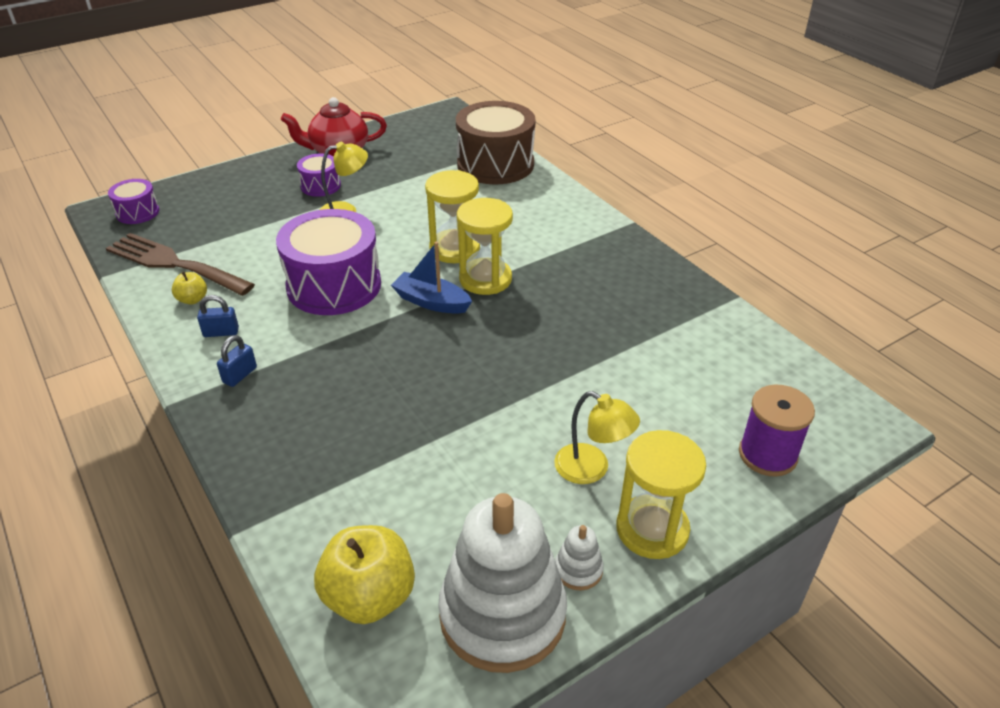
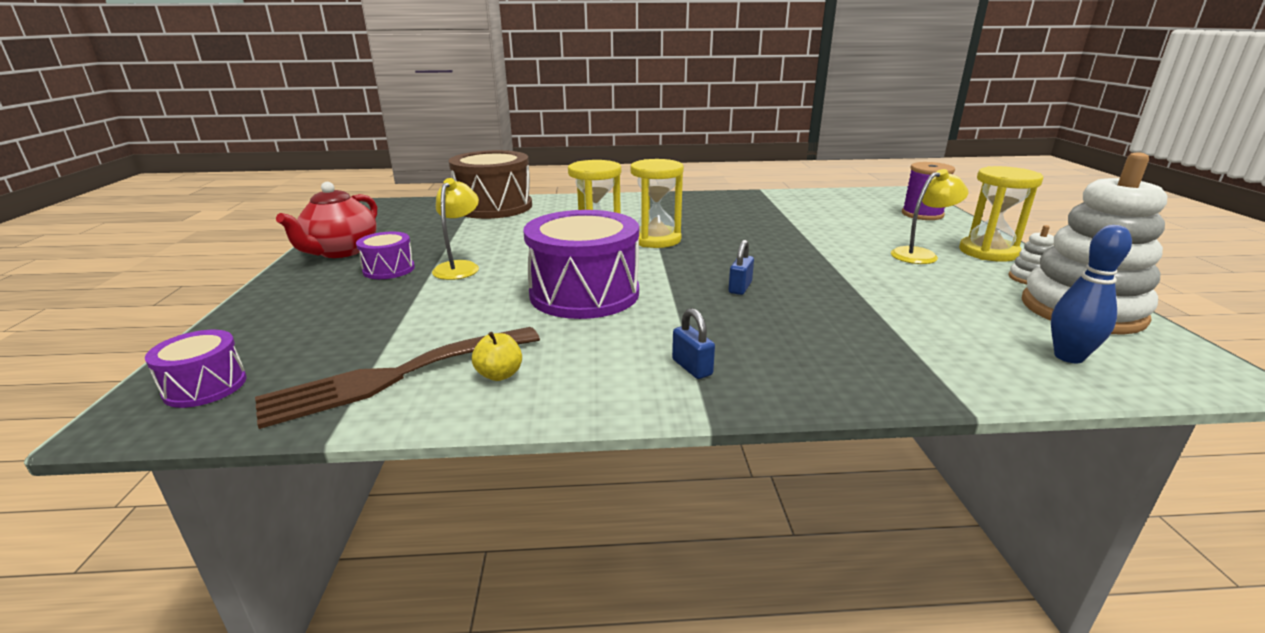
camera: 60 degrees left, 15 degrees down
blue padlock [197,295,239,337] -> blue padlock moved to [728,240,754,295]
yellow apple [314,525,415,624] -> blue bowling pin [1051,225,1132,363]
blue boat [391,242,472,314] -> none

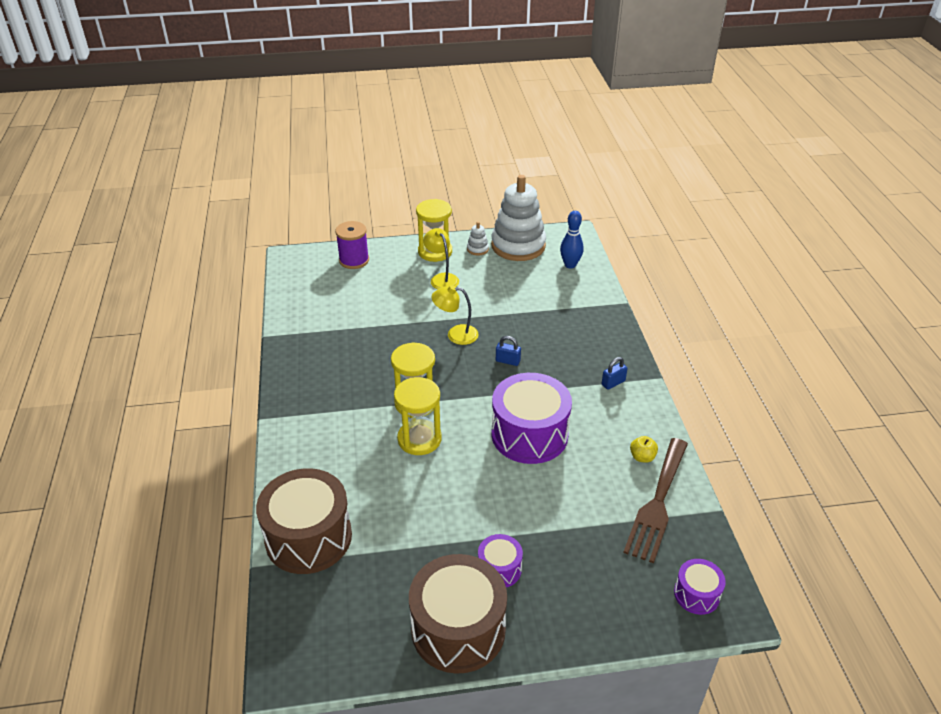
camera: 95 degrees left, 15 degrees up
brown fork [255,327,540,429] -> brown fork turned 60 degrees clockwise [623,438,688,563]
red teapot [276,182,377,258] -> brown drum [409,554,507,674]
yellow lamp [432,178,479,280] -> yellow lamp moved to [432,285,479,345]

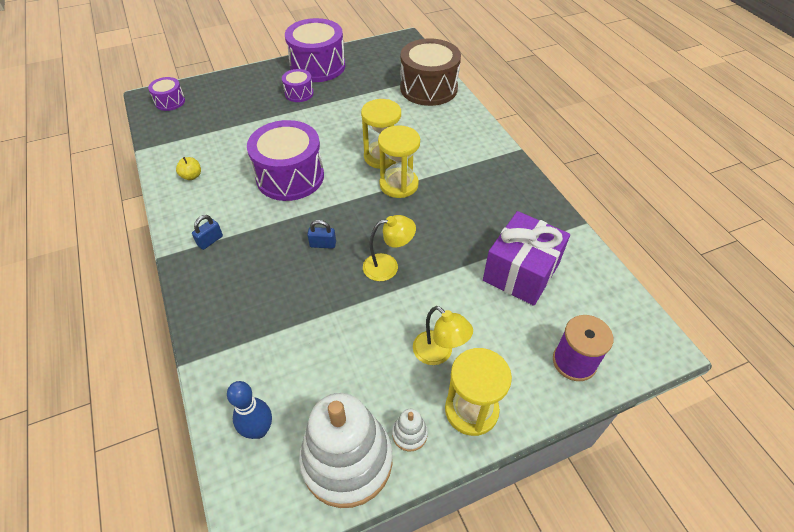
camera: 165 degrees right, 10 degrees up
brown drum [409,554,507,674] -> purple drum [285,18,345,82]
brown fork [623,438,688,563] -> none
none -> purple gift [483,211,570,306]

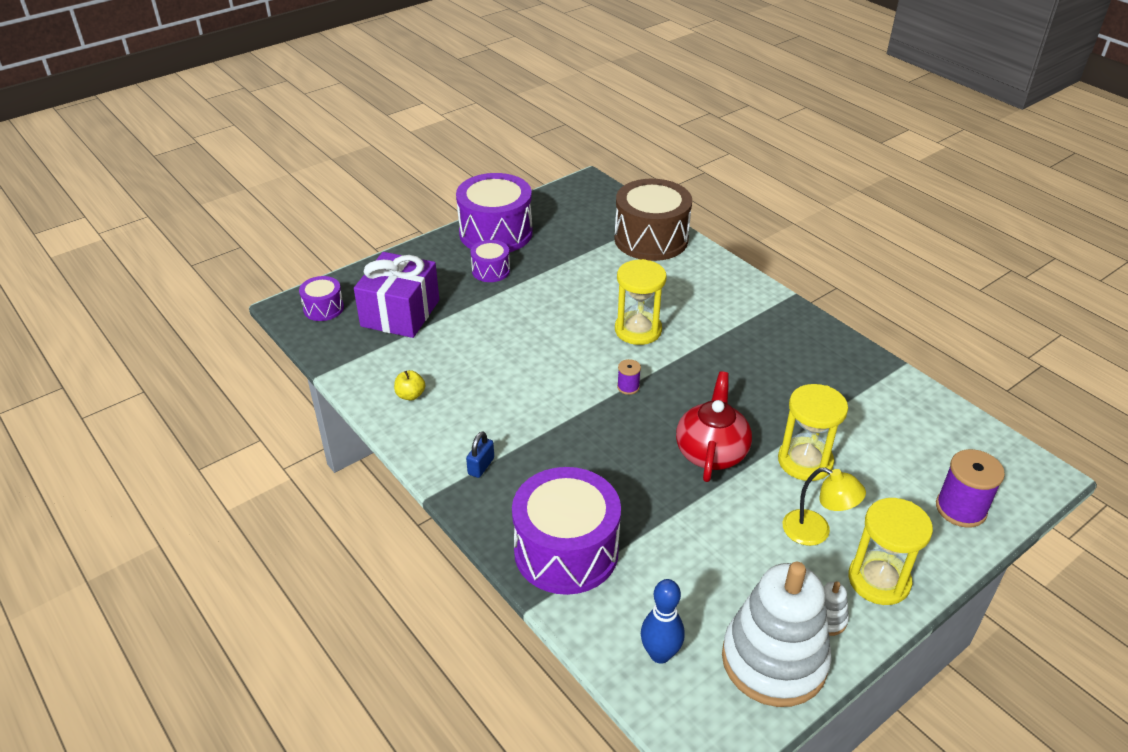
camera: 15 degrees left, 10 degrees down
purple drum [247,120,324,201] -> purple drum moved to [512,467,621,595]
blue padlock [307,220,336,249] -> none
yellow lamp [363,215,416,281] -> red teapot [676,371,752,482]
yellow hourglass [378,125,420,198] -> yellow hourglass moved to [778,384,848,481]
purple gift [483,211,570,306] -> purple gift moved to [354,252,439,338]
none -> purple spool [617,359,641,395]

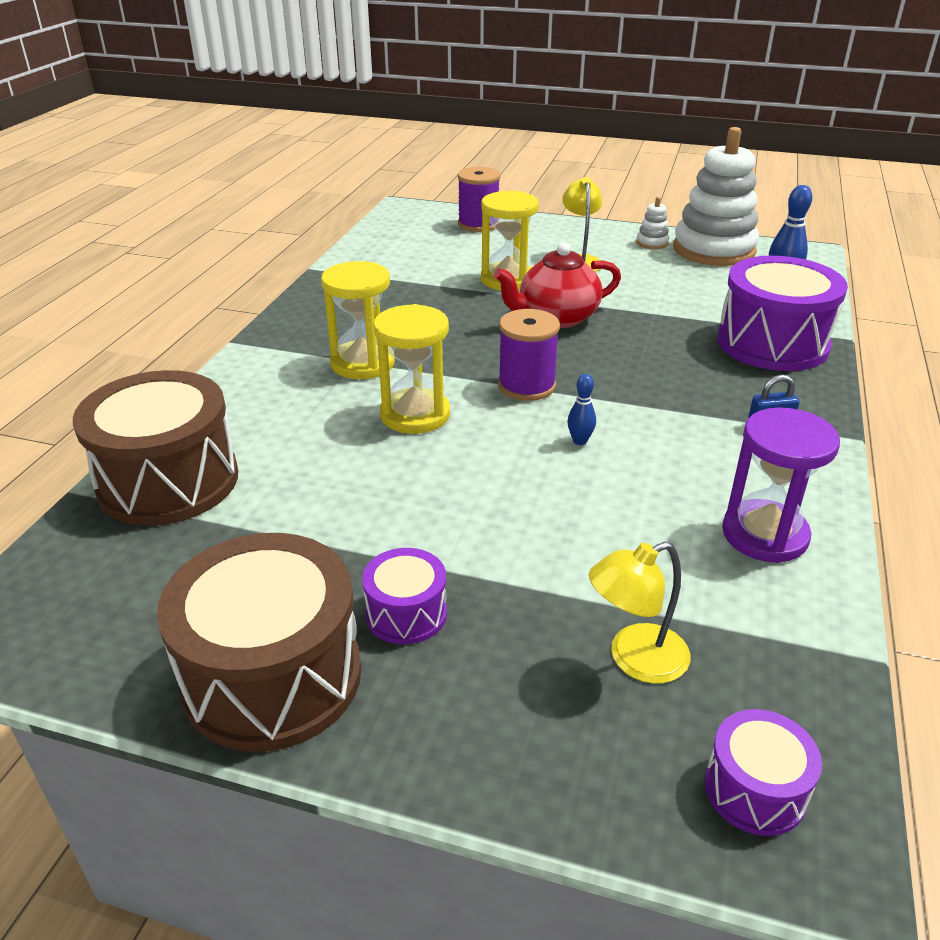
camera: 125 degrees left, 5 degrees down
purple gift [354,252,439,338] -> yellow lamp [589,542,690,684]
yellow apple [394,370,425,400] -> purple hourglass [722,407,840,563]
purple drum [456,173,533,252] -> brown drum [157,533,361,752]
purple spool [617,359,641,395] -> purple spool [498,309,560,401], size x1.94
yellow hourglass [848,498,933,605] -> yellow hourglass moved to [321,261,395,379]
none -> blue bowling pin [567,374,596,445]

